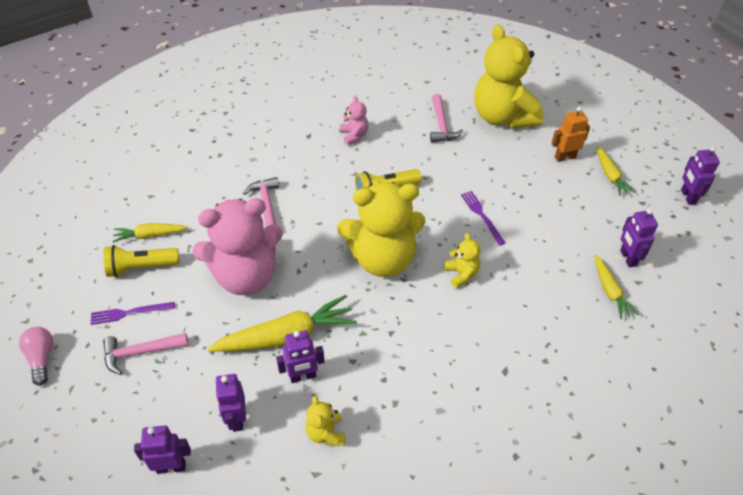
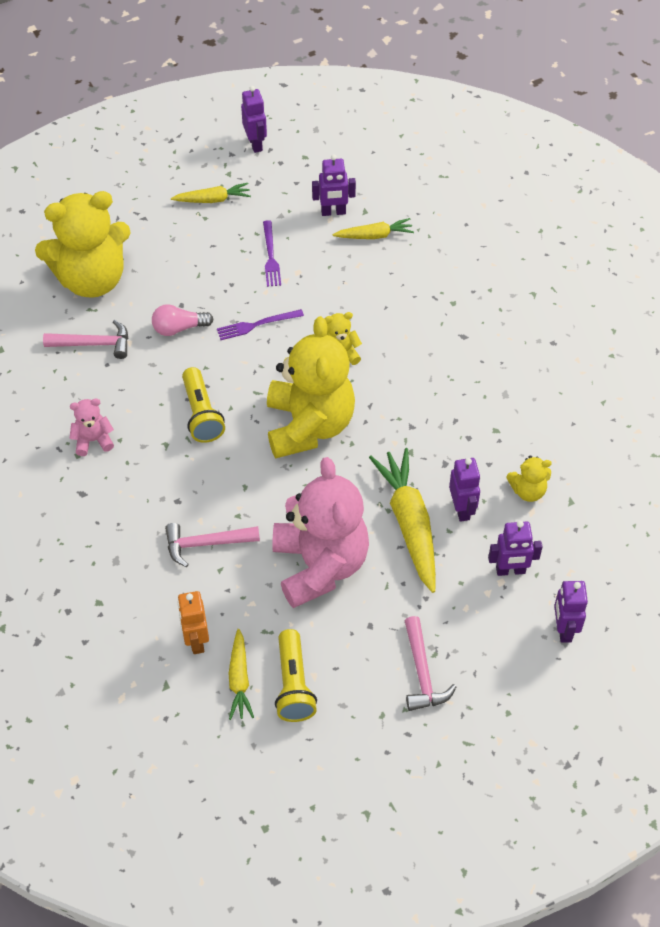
camera: 85 degrees left, 5 degrees up
pink light bulb [19,327,53,386] -> pink light bulb moved to [152,304,214,336]
purple fork [90,302,175,325] -> purple fork moved to [263,220,281,287]
orange robot [551,106,590,162] -> orange robot moved to [177,591,209,654]
purple robot [681,146,720,205] -> purple robot turned 105 degrees counterclockwise [241,86,267,153]

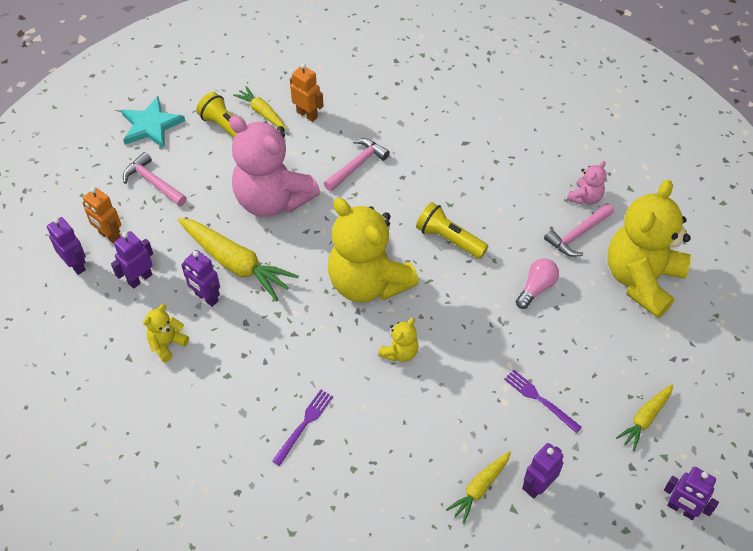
camera: 140 degrees right, 0 degrees up
pink teddy bear [69,398,114,456] -> pink teddy bear moved to [567,161,607,205]
purple fork [217,309,304,340] -> purple fork moved to [272,390,333,466]
none -> orange robot [82,187,121,244]
none -> turquoise star [121,96,185,148]

